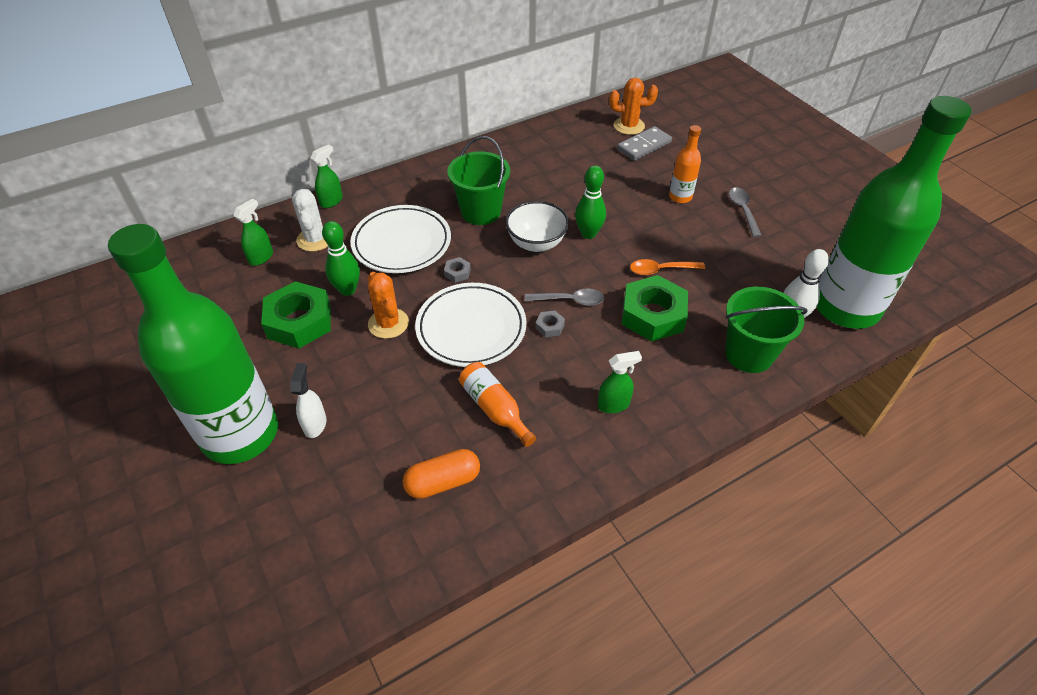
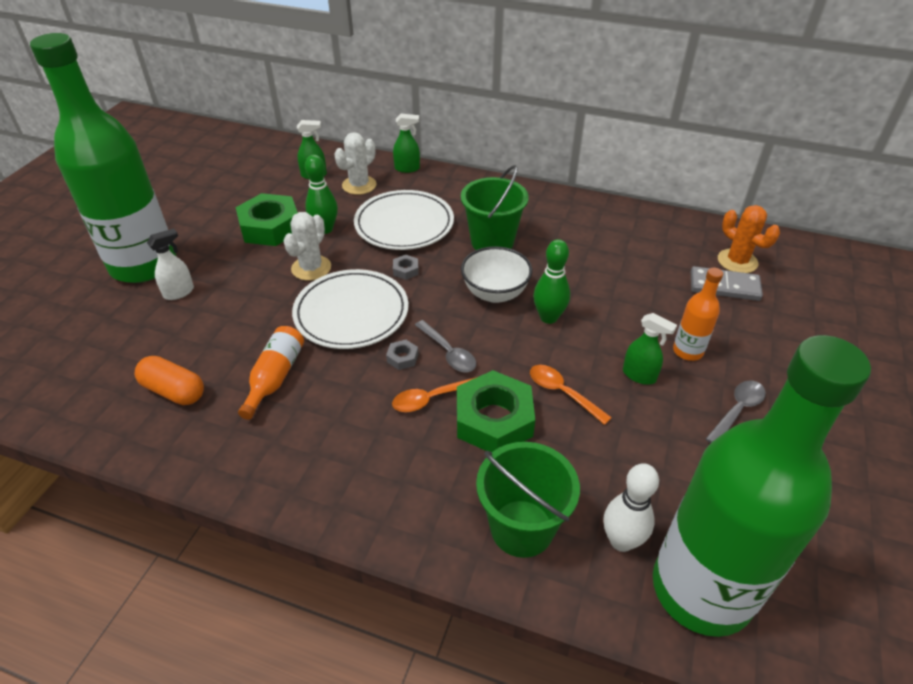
camera: 50 degrees right, 5 degrees down
orange cactus [368,272,409,339] -> white cactus [283,212,331,281]
green spray bottle [598,351,642,413] -> green spray bottle moved to [623,313,677,385]
none -> orange spoon [392,377,477,412]

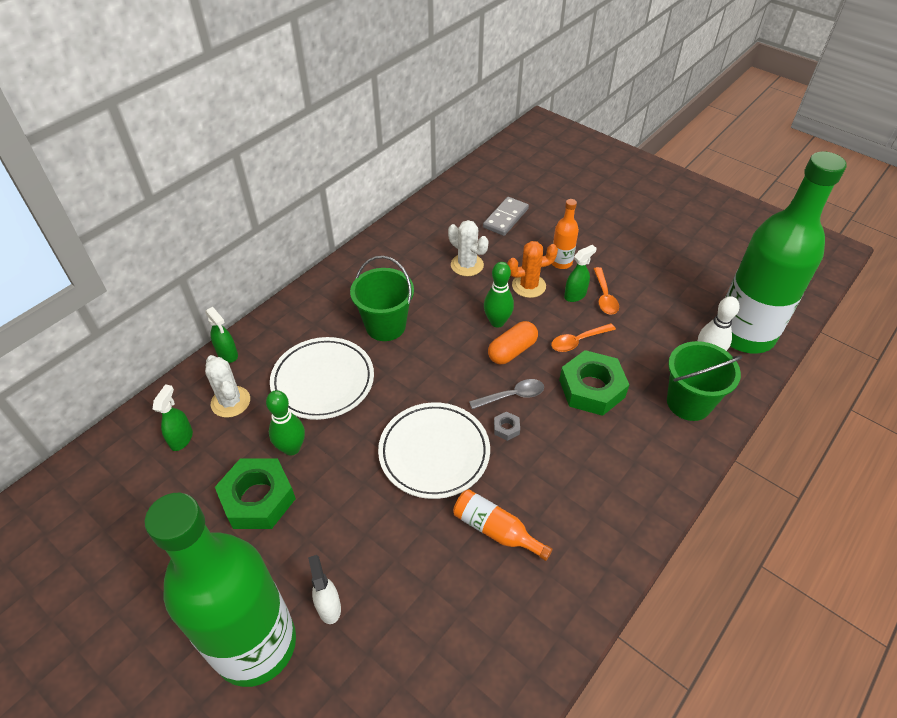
camera: 70 degrees left, 5 degrees up
orange capsule [135,356,204,405] -> orange capsule moved to [488,321,538,364]
white cactus [283,212,331,281] -> white cactus moved to [448,220,489,276]
orange spoon [392,377,477,412] -> orange spoon moved to [594,267,619,315]
green spray bottle [393,114,420,173] -> green spray bottle turned 120 degrees clockwise [205,307,238,363]
grey nut [393,255,419,280] -> none
white bowl [461,246,532,303] -> none
grey spoon [706,380,766,443] -> none
orange cactus [718,205,780,273] -> orange cactus moved to [507,241,558,298]

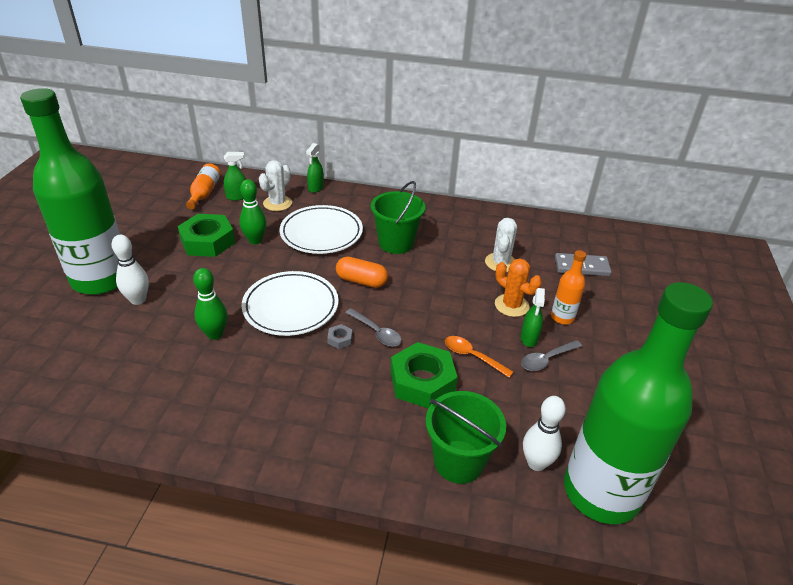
camera: 60 degrees right, 10 degrees down
white spray bottle [308,555,341,624] -> white bowling pin [111,235,149,305]
orange bottle [453,489,552,561] -> orange bottle moved to [186,163,221,209]
green bowling pin [484,262,514,328] -> green bowling pin moved to [193,268,228,340]
orange capsule [488,321,538,364] -> orange capsule moved to [336,257,388,288]
green spray bottle [564,245,597,302] -> green spray bottle turned 75 degrees clockwise [521,288,545,347]
orange spoon [594,267,619,315] -> grey spoon [521,340,582,371]

